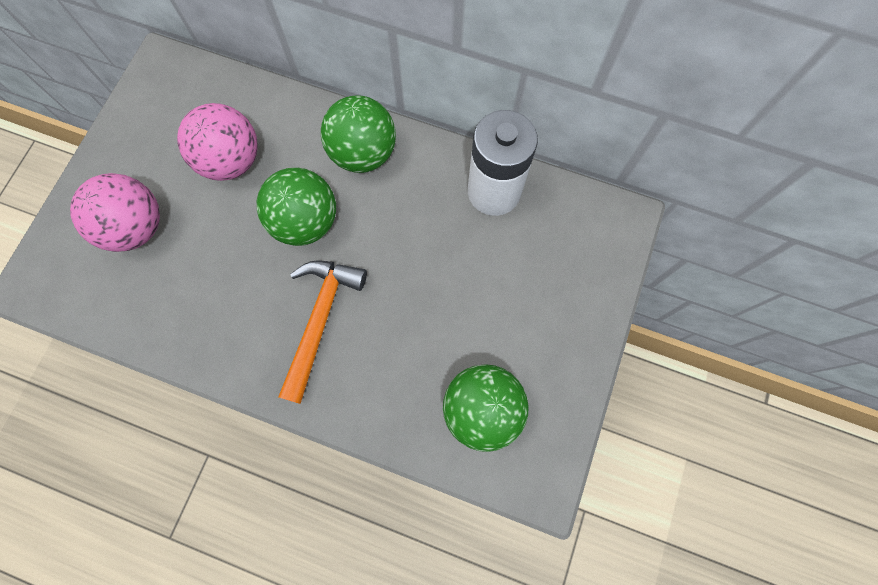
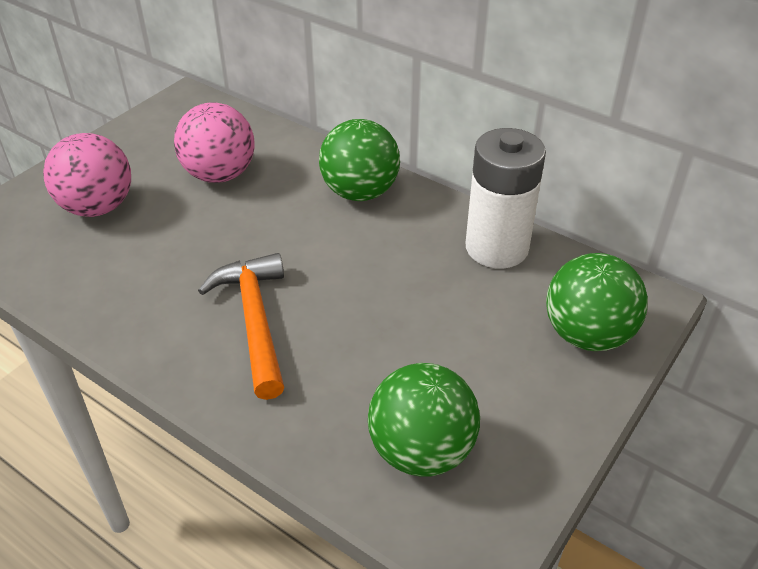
camera: 15 degrees right, 30 degrees down
green ball [257,168,336,246] -> green ball moved to [546,253,648,351]
orange hammer [278,260,367,404] -> orange hammer turned 45 degrees counterclockwise [198,253,284,400]

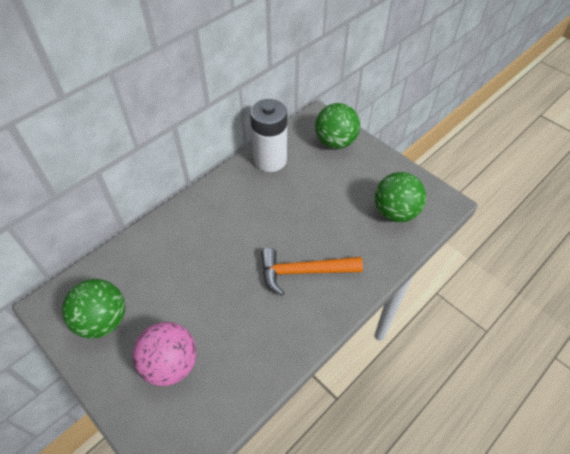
camera: 80 degrees left, 10 degrees up
pink ball [174,102,255,183] -> none
green ball [319,119,400,201] -> green ball moved to [62,279,125,339]

